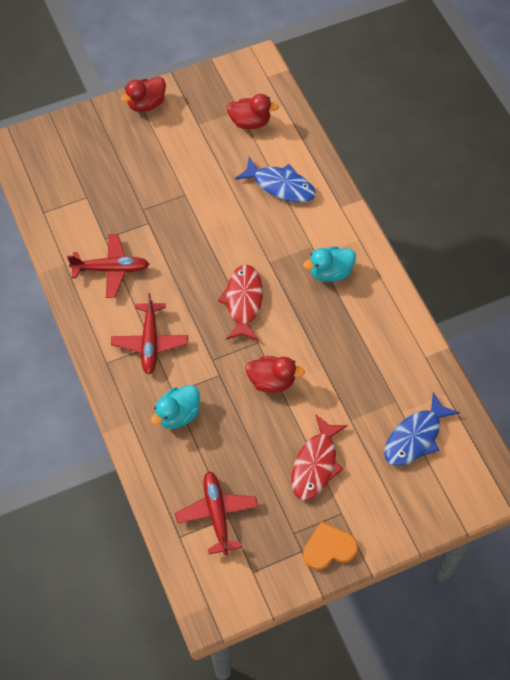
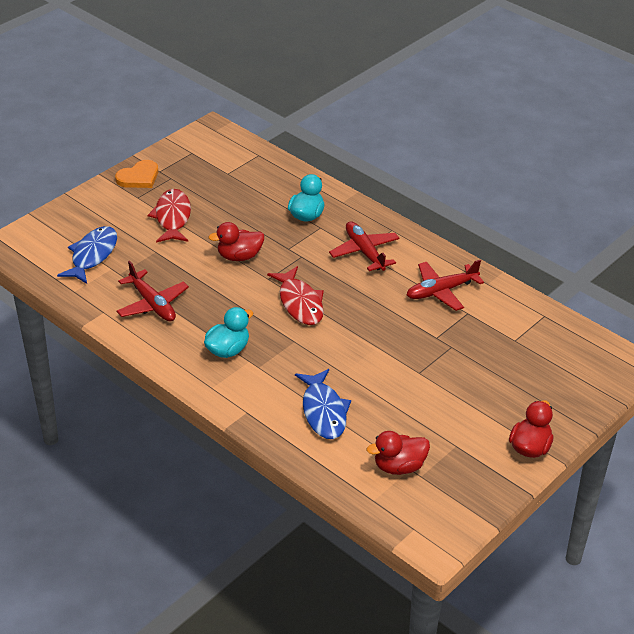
camera: 155 degrees right, 20 degrees down
red plane [175,471,258,555] -> red plane moved to [116,261,189,322]
blue fish [235,157,316,202] -> blue fish turned 105 degrees counterclockwise [295,369,351,439]

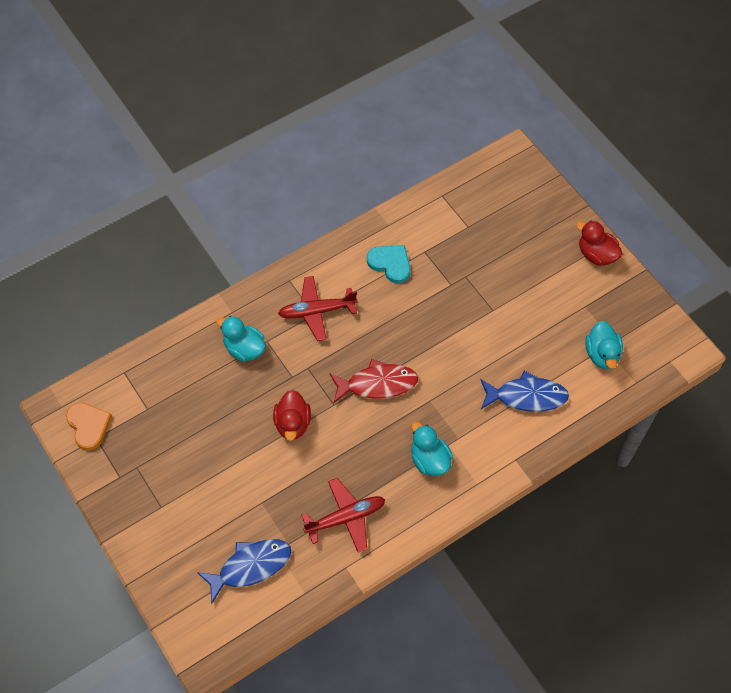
camera: 75 degrees left, 20 degrees up
blue fish [57,226,117,284] -> blue fish turned 120 degrees clockwise [197,539,291,604]
orange heart [115,160,158,188] -> orange heart moved to [66,403,112,451]
red fish [148,189,191,243] -> none
red duck [367,431,430,475] -> turquoise duck [585,321,623,369]
red plane [407,260,484,311] -> turquoise heart [367,245,410,283]

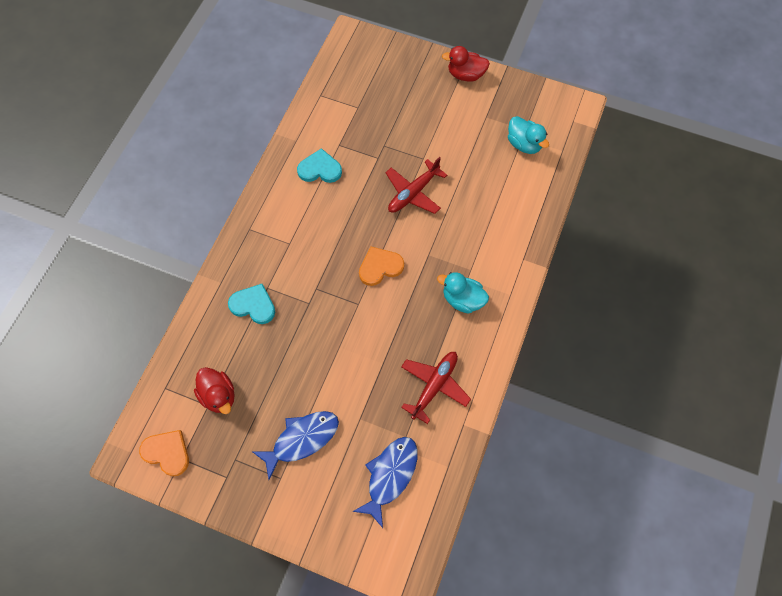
camera: 35 degrees left, 5 degrees up
turquoise duck [216,316,266,362] -> turquoise heart [228,284,275,324]
red duck [273,390,311,441] -> red duck moved to [194,367,234,414]
red plane [278,276,357,341] -> red plane moved to [385,157,447,214]
red fish [330,359,418,403] -> orange heart [359,246,404,286]
blue fish [480,371,569,412] -> blue fish moved to [253,411,339,480]

